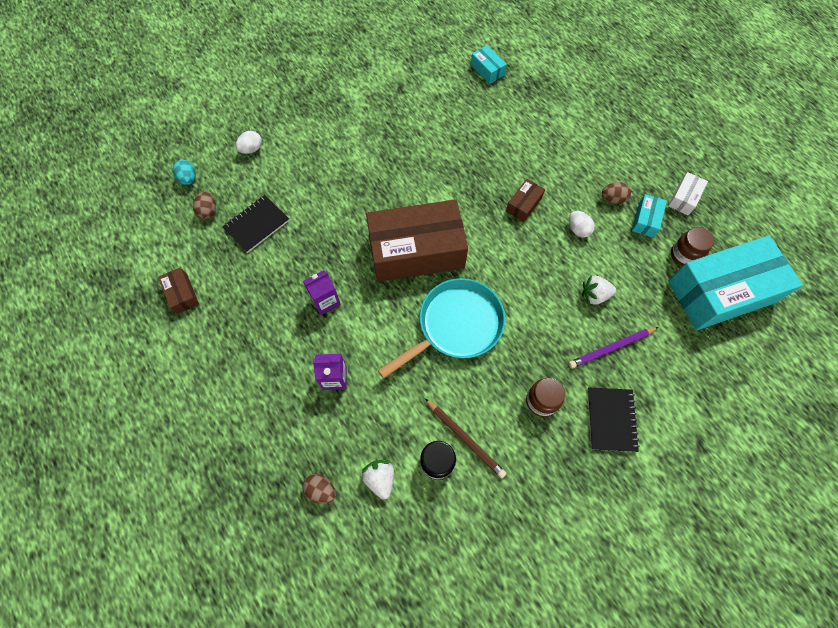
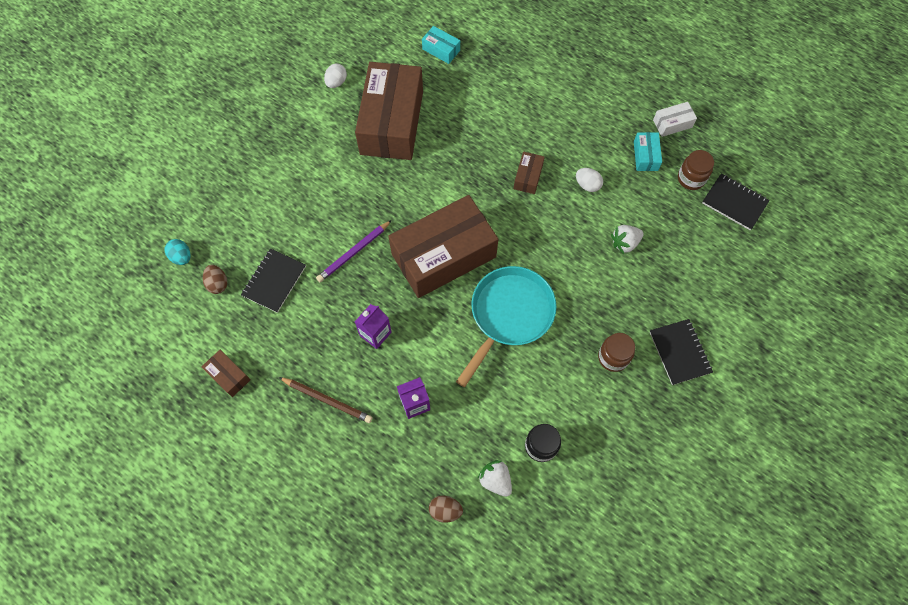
camera: 20 degrees left, 0 degrees up
white egg [236,131,262,154] -> white egg moved to [324,64,347,88]
brown pencil [425,399,507,478] -> brown pencil moved to [279,377,372,423]
purple pencil [568,327,659,368] -> purple pencil moved to [316,220,392,282]
brown egg [602,182,631,204] -> none
white box [668,172,708,215] -> white box turned 60 degrees clockwise [653,102,697,137]
turquoise box [668,235,803,330] -> black notebook [702,173,770,230]
none -> brown box [355,62,423,160]

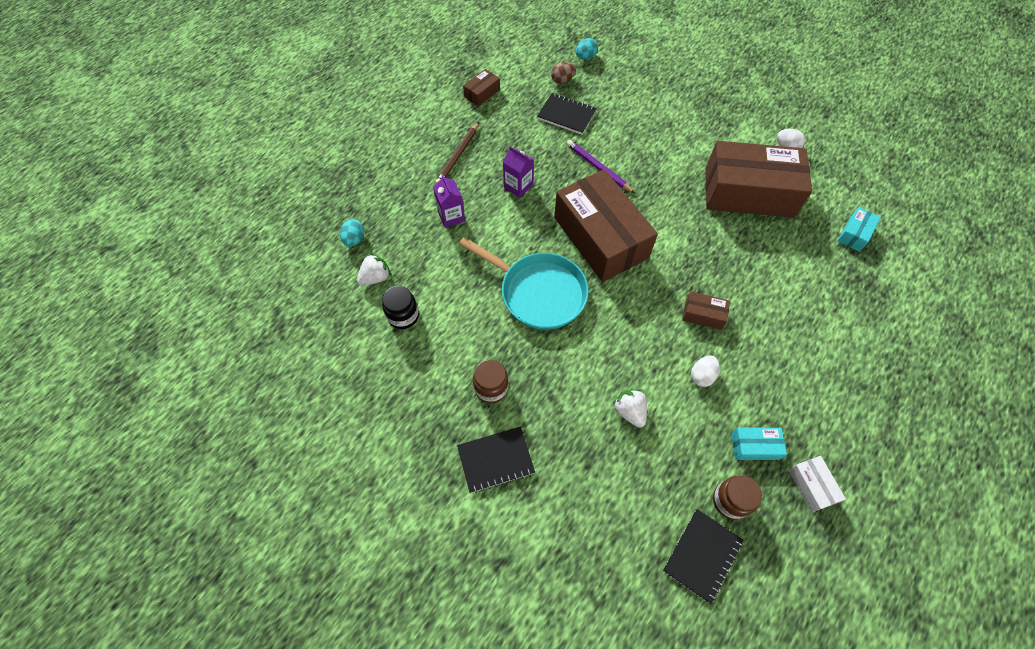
camera: 90 degrees right, 5 degrees down
brown egg [429,495,463,523] -> turquoise egg [340,219,364,247]

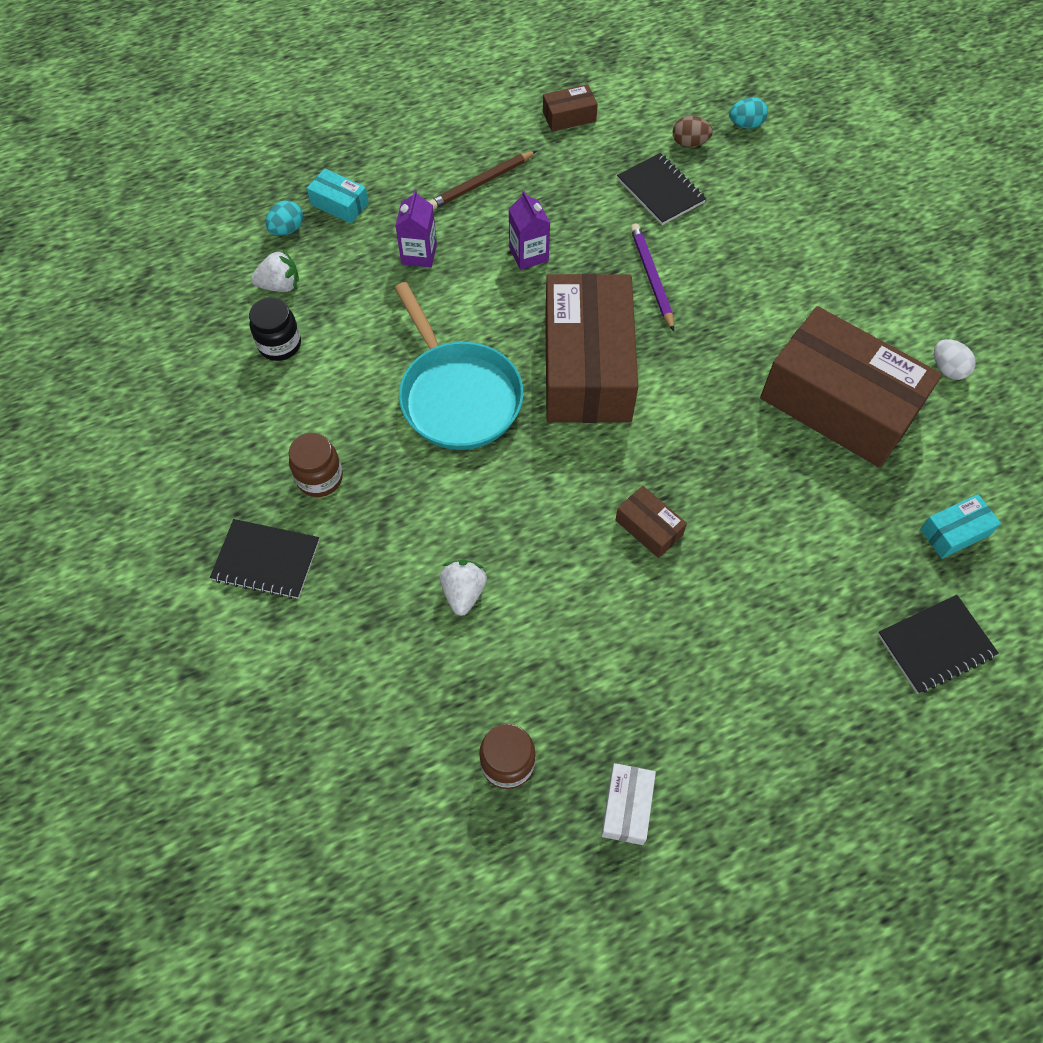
camera: 30 degrees right, 0 degrees up
black notebook [663,509,743,604] -> black notebook moved to [878,595,999,694]
white egg [691,356,720,387] -> none
turquoise box [731,427,787,460] -> turquoise box moved to [307,168,369,224]

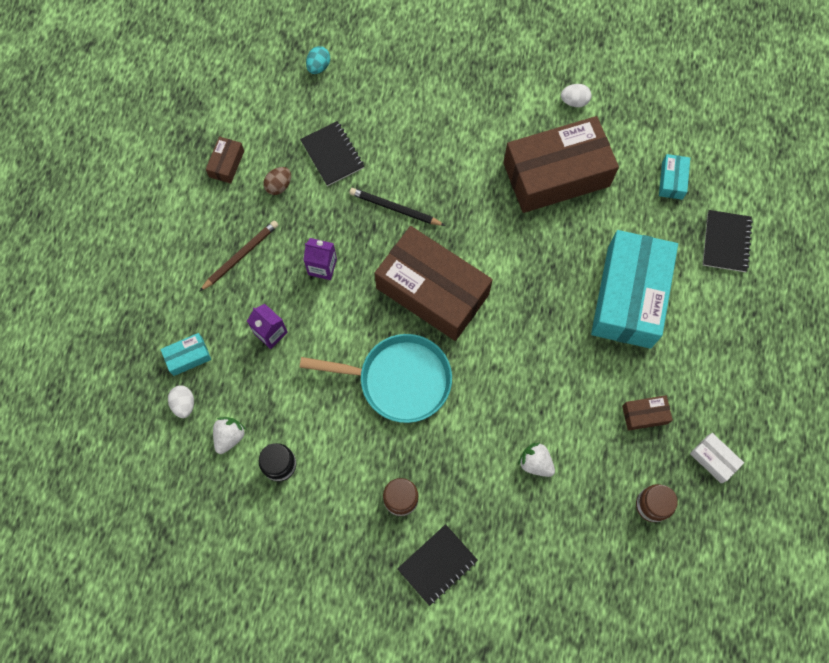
camera: 55 degrees left, 10 degrees up
turquoise egg [265,200,303,236] -> white egg [168,385,194,418]
brown pencil [428,151,536,210] -> brown pencil turned 135 degrees counterclockwise [199,220,278,292]
brown box [615,486,687,558] -> brown box moved to [622,395,673,431]
black notebook [617,153,706,225] -> black notebook turned 60 degrees clockwise [300,121,364,186]
purple pencil [630,224,674,331] -> black pencil [350,188,446,226]
brown egg [673,116,713,147] -> brown egg moved to [263,167,291,195]
none -> turquoise box [591,230,678,349]

